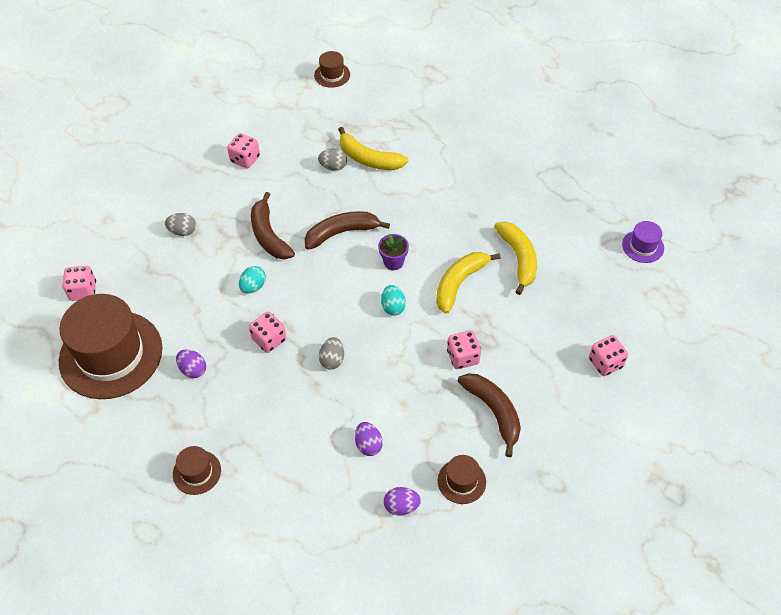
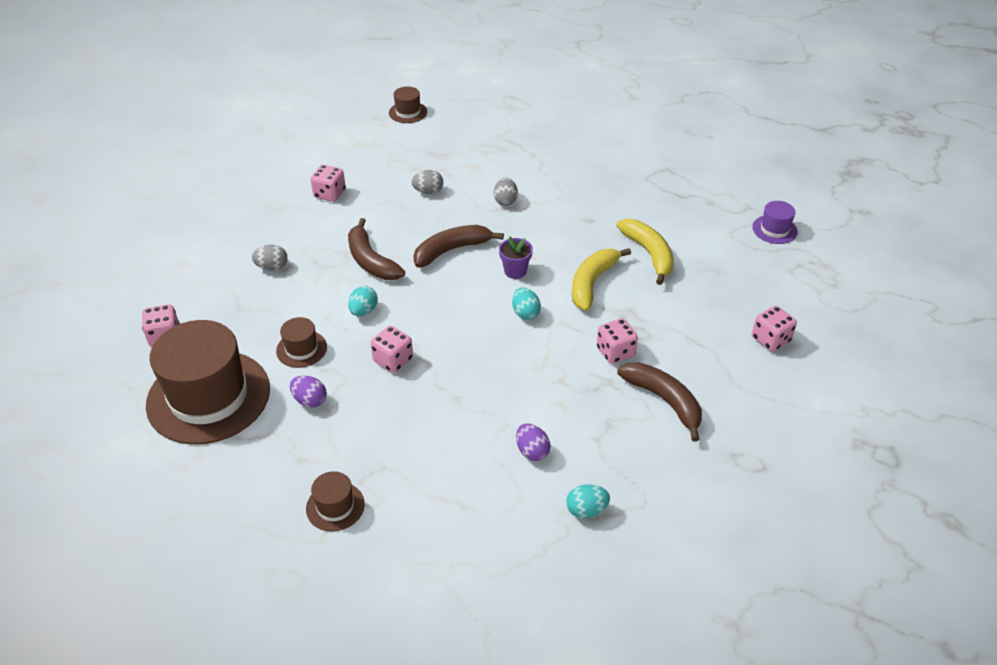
camera: 10 degrees left, 10 degrees down
grey egg [319,337,344,369] -> grey egg moved to [494,178,518,206]
yellow banana [338,127,408,170] -> none
purple egg [384,487,421,516] -> turquoise egg [566,484,610,518]
brown hat [438,455,486,504] -> brown hat moved to [276,317,327,368]

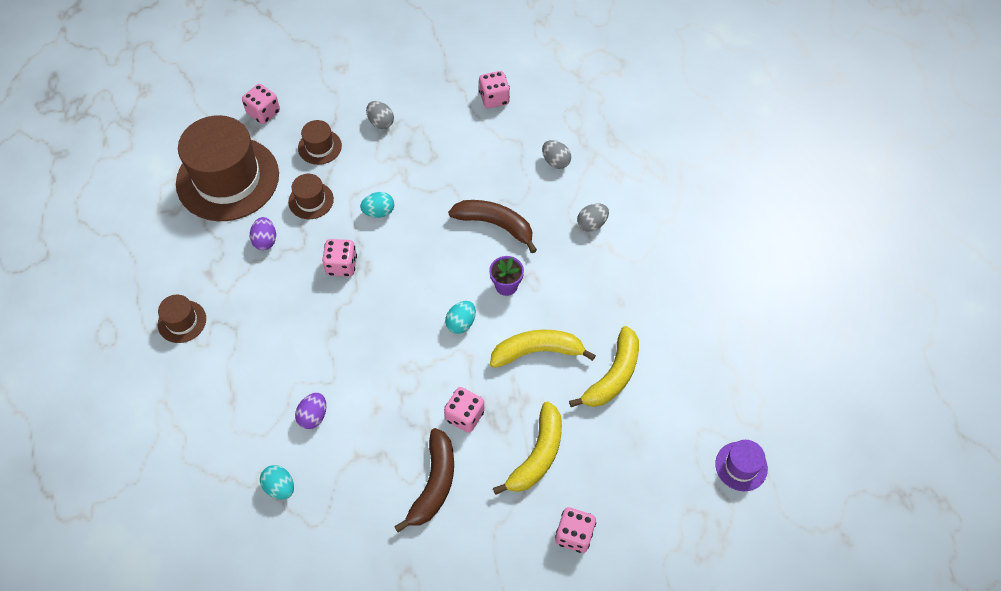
camera: 55 degrees right, 15 degrees up
brown banana [348,218,405,280] -> none
brown hat [389,86,427,123] -> brown hat moved to [298,120,342,165]
none -> yellow banana [493,402,562,495]

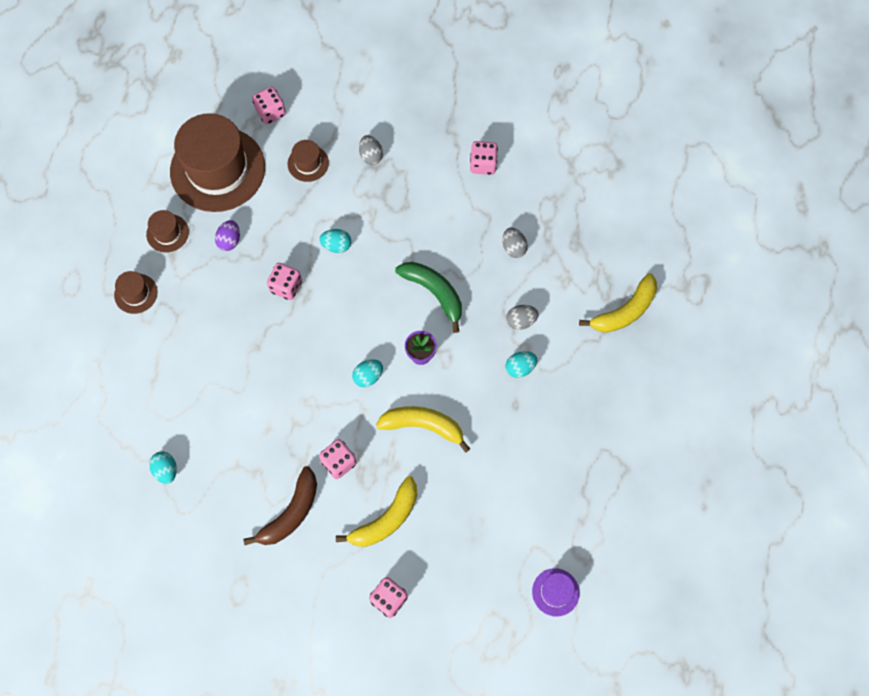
camera: 20 degrees right, 10 degrees up
brown hat [288,174,334,219] -> brown hat moved to [146,210,189,253]
purple egg [295,393,326,429] -> none
brown banana [448,200,537,253] -> green banana [395,262,462,333]
yellow banana [569,326,639,407] -> yellow banana moved to [579,273,657,333]
none -> turquoise egg [506,351,537,378]

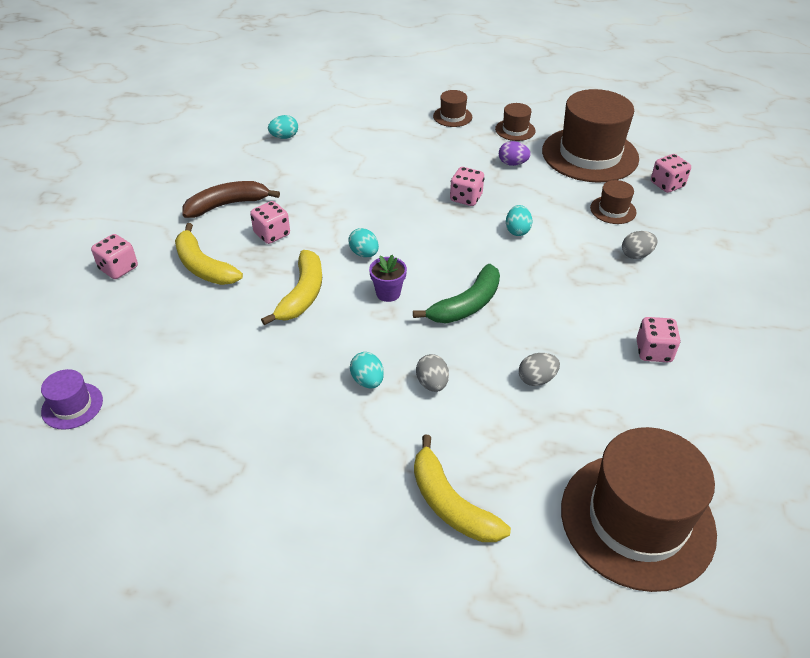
camera: 90 degrees right, 25 degrees down
brown banana [243,466,317,545] -> brown banana turned 120 degrees clockwise [182,181,280,218]
none -> brown hat [561,427,717,592]

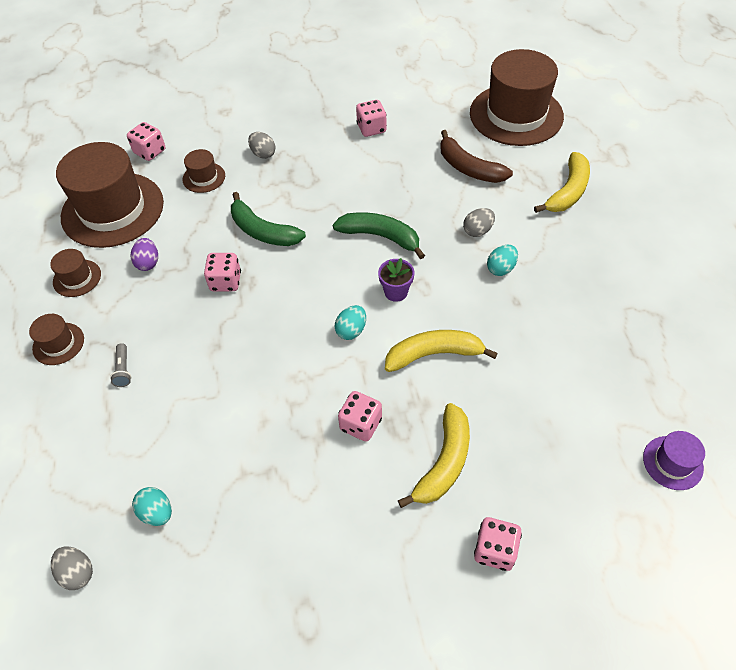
camera: 110 degrees left, 10 degrees up
brown banana [182,181,280,218] -> brown banana moved to [440,130,513,183]
turquoise egg [506,205,532,236] -> green banana [231,192,306,246]
grey egg [519,353,560,386] -> grey egg moved to [51,546,93,590]
none -> grey flashlight [110,343,131,387]

